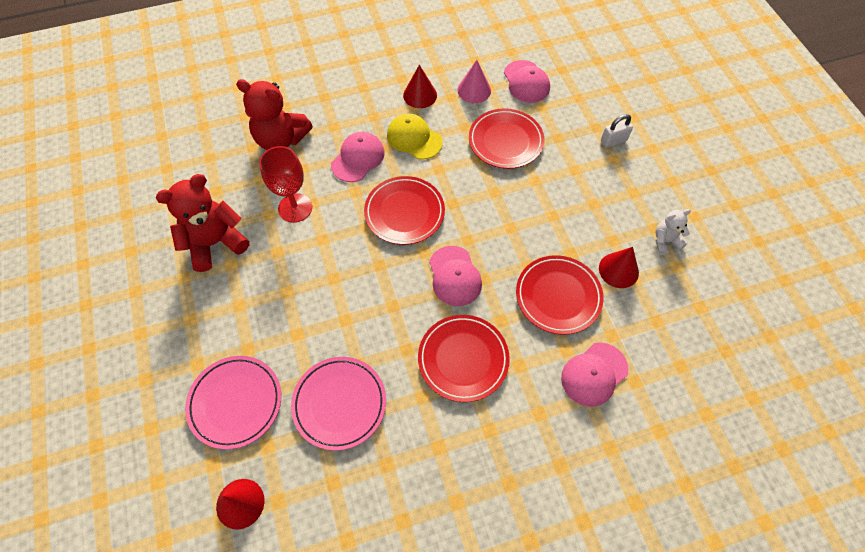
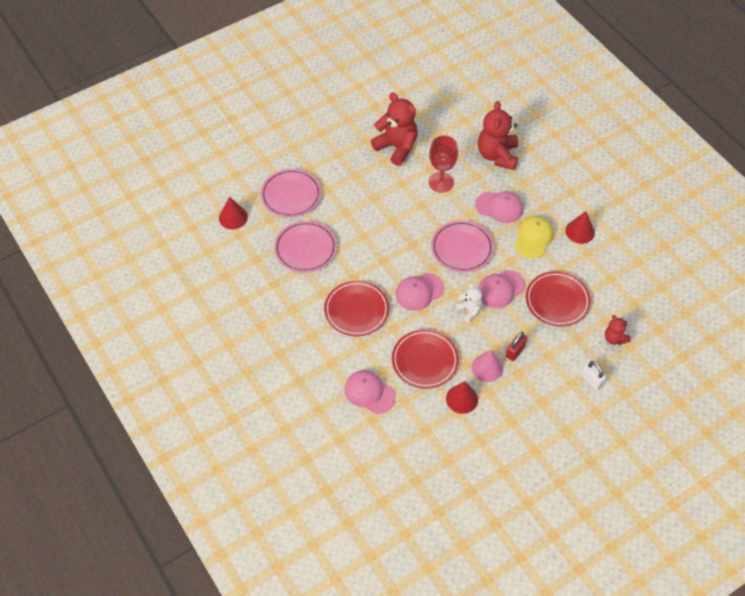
camera: 75 degrees right, 5 degrees down
red plate [364,176,445,245] -> pink plate [431,220,494,272]
pink cone [457,60,491,103] -> pink cone moved to [472,350,503,382]
pink cap [504,60,550,103] -> pink cap moved to [478,270,525,308]
white teddy bear [655,209,691,255] -> white teddy bear moved to [456,283,482,322]
none -> red padlock [506,332,527,361]
none -> red teddy bear [605,315,631,345]

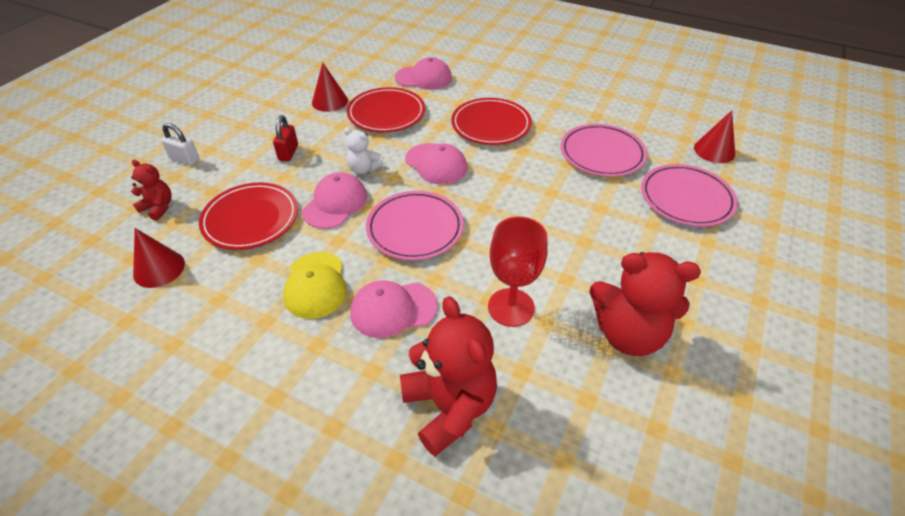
camera: 150 degrees right, 10 degrees down
pink cap [395,273,444,311] -> pink cap turned 105 degrees clockwise [405,143,468,185]
pink cone [472,350,503,382] -> none
red cone [565,211,595,244] -> red cone moved to [133,228,185,288]

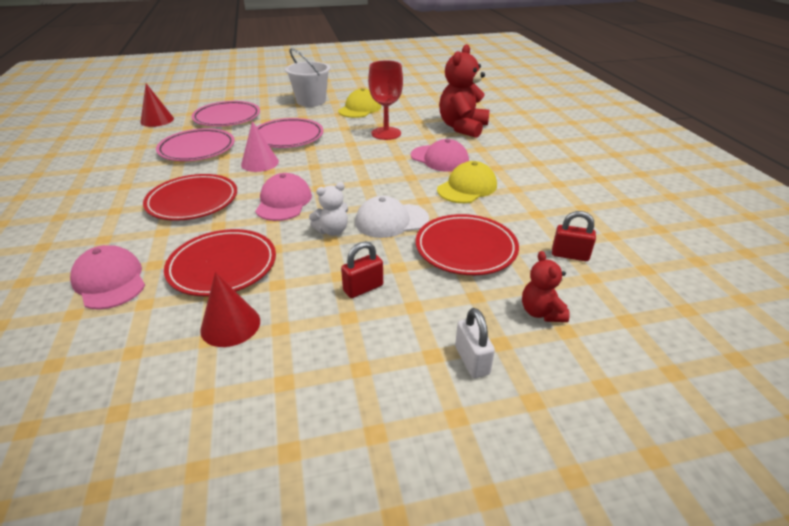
camera: 130 degrees left, 10 degrees down
red cone [133,228,185,288] -> red padlock [552,211,596,261]
pink cap [302,172,367,229] -> white cap [355,196,429,238]
white teddy bear [344,128,384,174] -> white teddy bear turned 75 degrees clockwise [309,182,348,236]
pink plate [366,191,464,260] -> pink plate moved to [257,118,323,148]
red teddy bear [589,252,701,356] -> yellow cap [338,88,382,118]
none -> pink cone [241,121,279,172]
none -> white bucket [285,48,330,107]

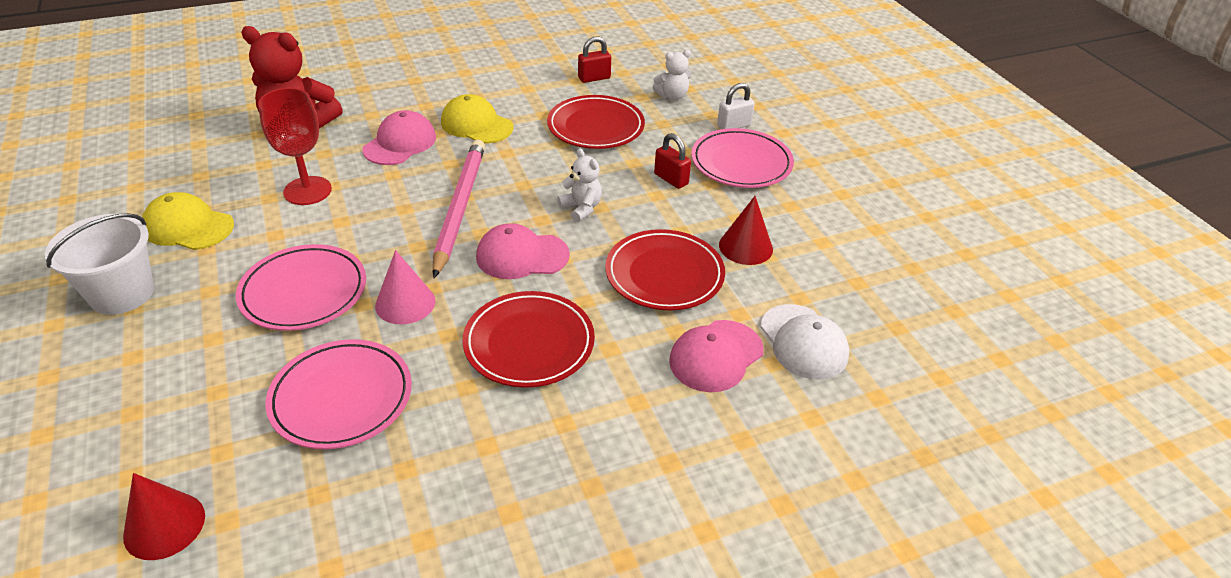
camera: 100 degrees left, 5 degrees up
pink plate [192,101,260,127] -> pink plate moved to [691,128,794,188]
white cap [355,196,429,238] -> white cap moved to [760,304,849,379]
red teddy bear [522,251,570,322] -> white teddy bear [652,49,691,100]
red padlock [552,211,596,261] -> red padlock turned 60 degrees clockwise [578,36,611,83]
none -> pink pencil [433,139,485,278]

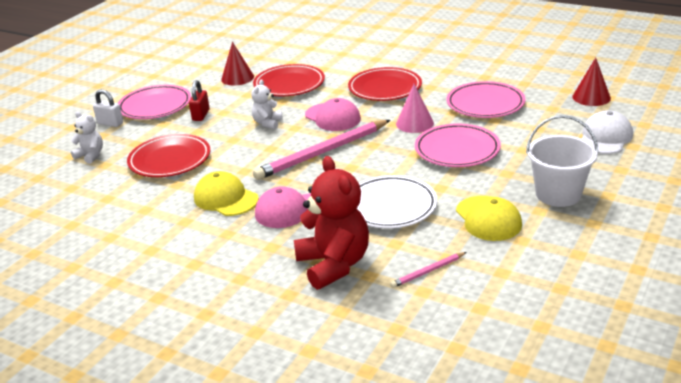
camera: 125 degrees left, 10 degrees down
red goblet [258,88,332,205] -> white plate [357,175,437,229]
yellow cap [441,94,513,144] -> yellow cap turned 135 degrees clockwise [194,171,259,216]
red padlock [578,36,611,83] -> none
pink cap [669,320,764,392] -> none
white cap [760,304,849,379] -> white cap moved to [581,110,633,154]
none -> pink pencil [390,252,466,288]

